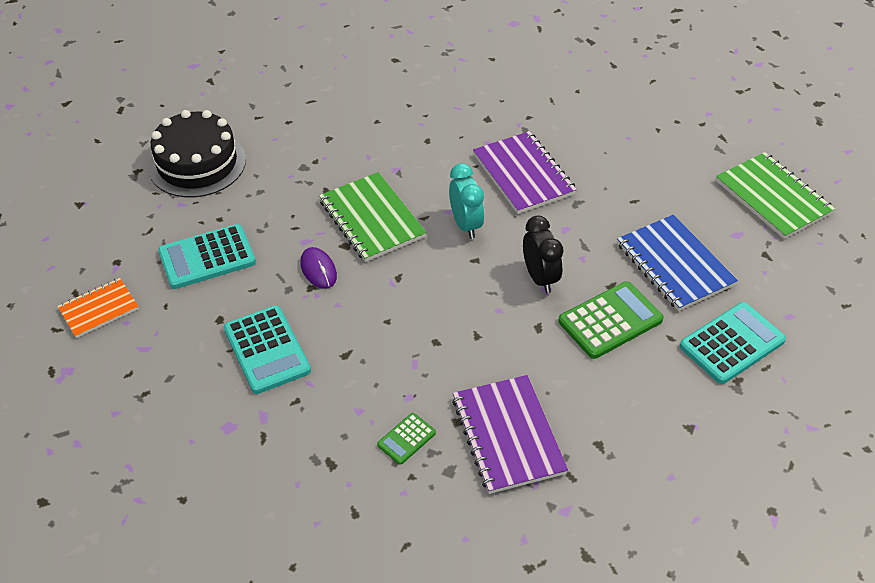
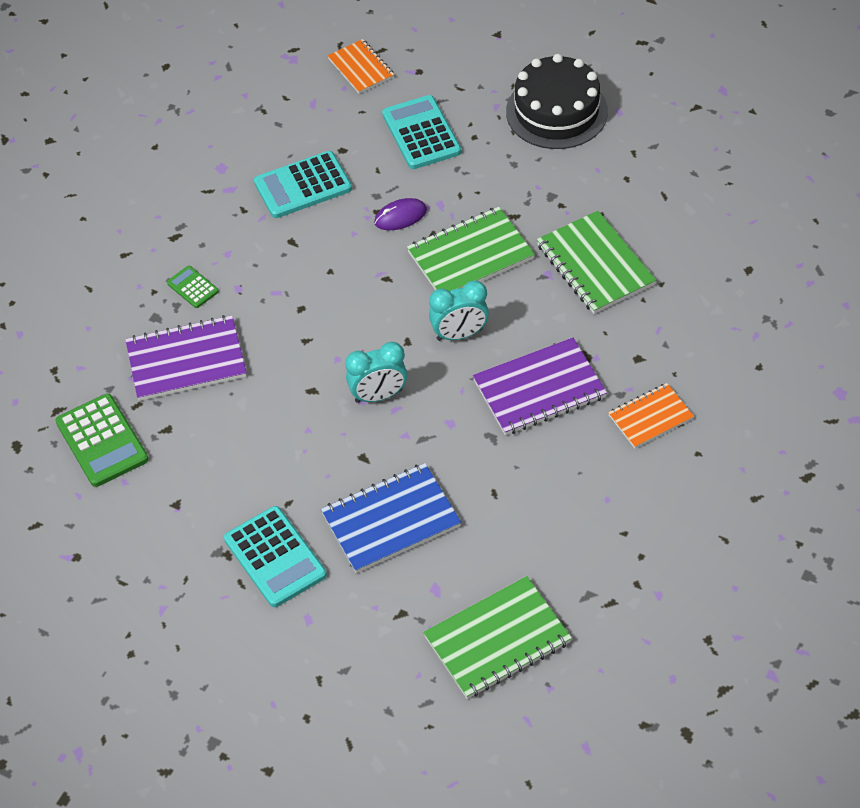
camera: 95 degrees right, 5 degrees up
black clock [523,215,563,293] -> turquoise clock [345,342,407,403]
green calculator [558,281,664,359] -> green calculator moved to [55,394,149,487]
none -> green notebook [537,211,656,314]
none -> orange notebook [608,383,694,448]

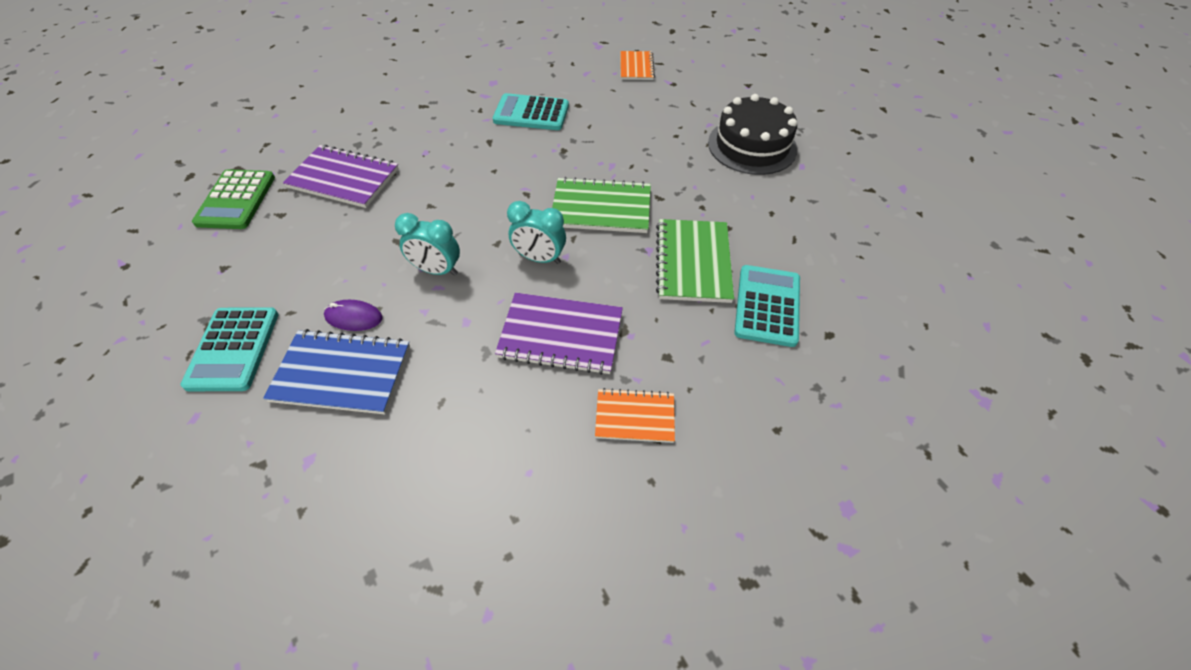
camera: 30 degrees right, 0 degrees up
green calculator [167,266,219,308] -> none
purple mouse [374,198,427,230] -> purple mouse moved to [324,300,383,331]
turquoise calculator [382,95,461,169] -> turquoise calculator moved to [734,265,800,347]
green notebook [423,576,572,699] -> none

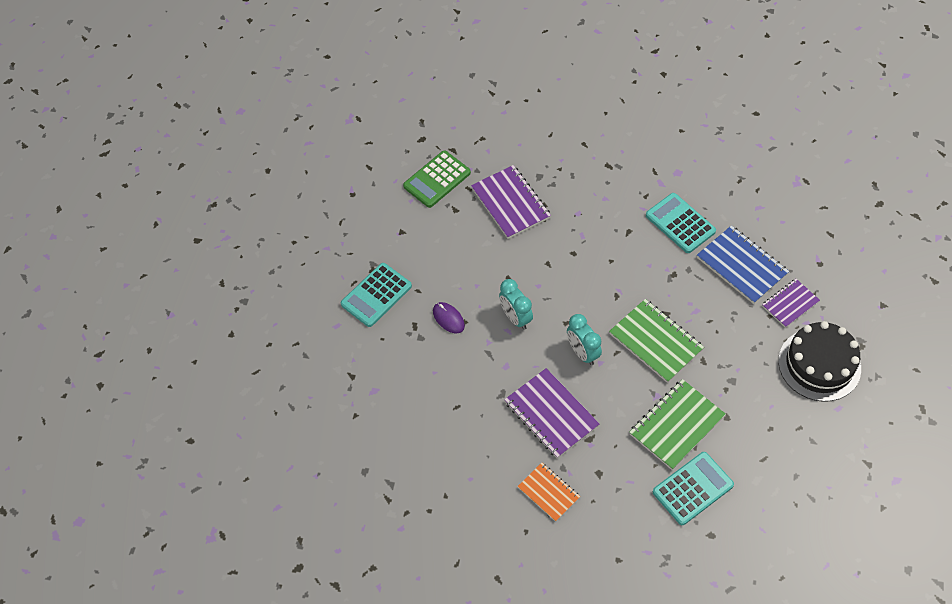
camera: 45 degrees right, 5 degrees up
blue notebook [263,329,410,414] -> blue notebook moved to [697,225,789,304]
orange notebook [620,51,655,80] -> none
none -> purple notebook [762,279,820,328]

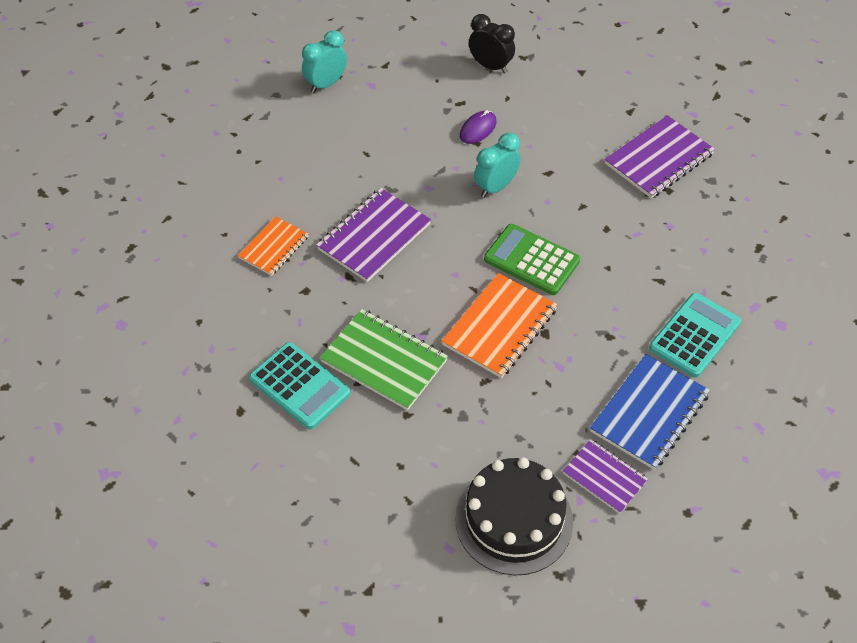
camera: 75 degrees right, 5 degrees down
turquoise calculator [341,263,412,327] -> black clock [469,14,515,74]
green calculator [403,151,471,208] -> green calculator moved to [484,224,580,295]
turquoise clock [567,314,602,365] -> turquoise clock moved to [302,30,347,93]
green notebook [609,299,704,383] -> orange notebook [442,273,558,378]

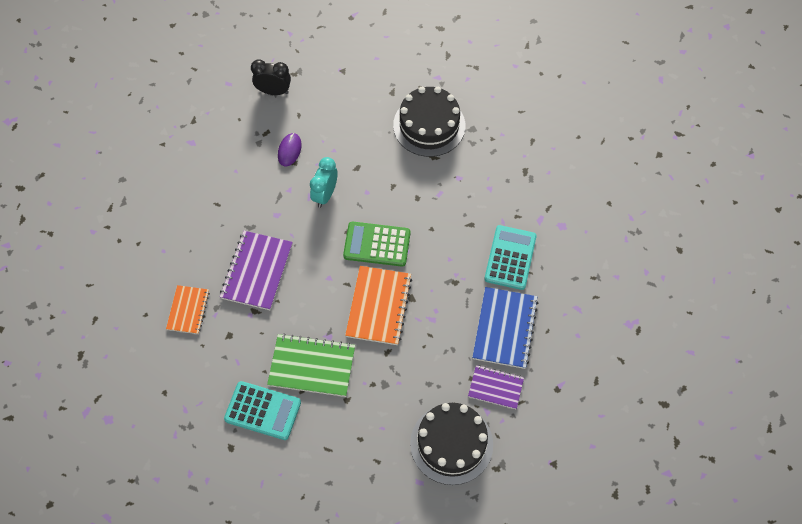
camera: 25 degrees left, 10 degrees up
turquoise clock [302,30,347,93] -> none
purple notebook [605,115,715,198] -> black cake [393,87,465,157]

